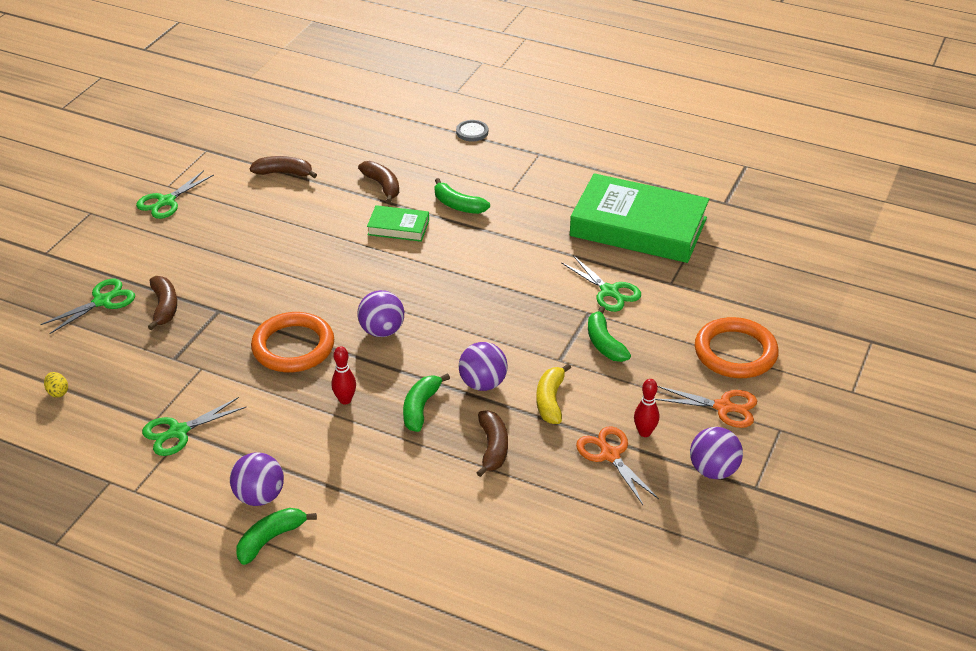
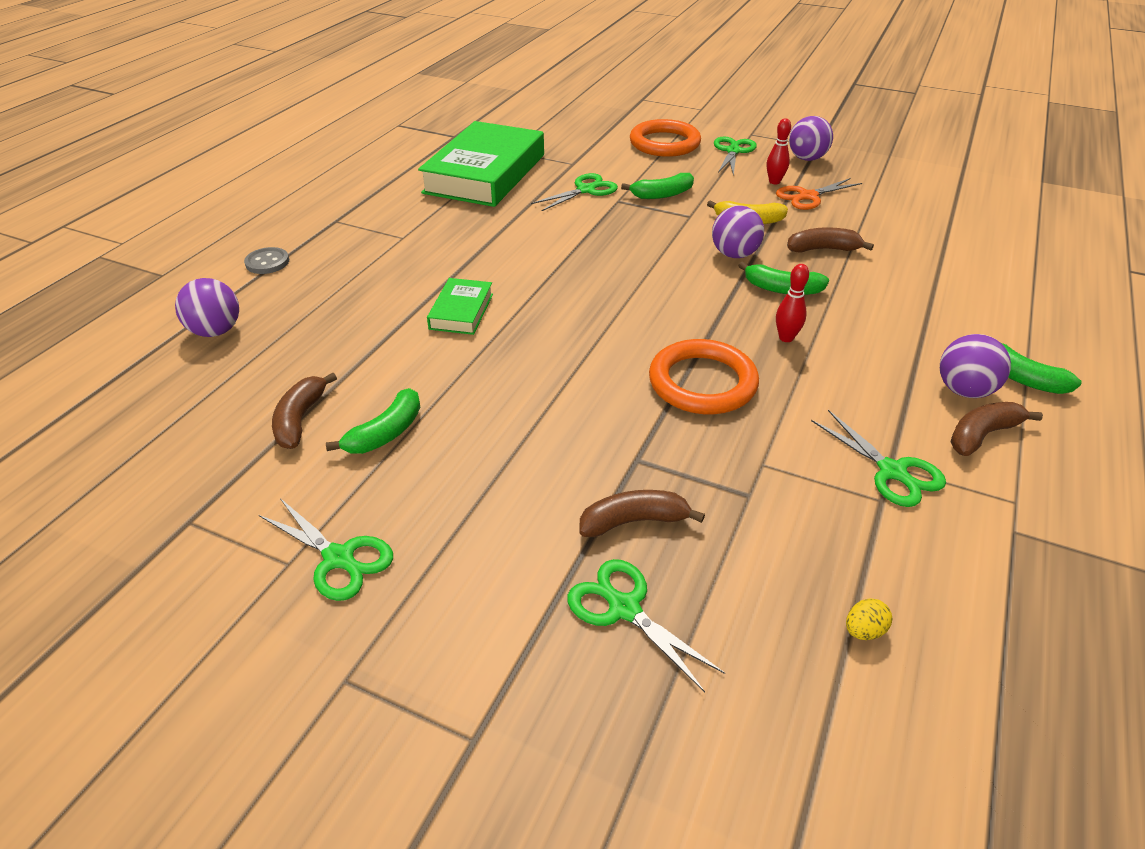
camera: 90 degrees left, 0 degrees up
purple ball [357,290,404,337] -> purple ball moved to [175,278,239,337]
brown banana [358,161,399,203] -> brown banana moved to [950,402,1043,456]
green banana [434,178,490,214] -> green banana moved to [326,388,420,454]
orange scissors [655,386,757,428] -> green scissors [714,136,757,176]

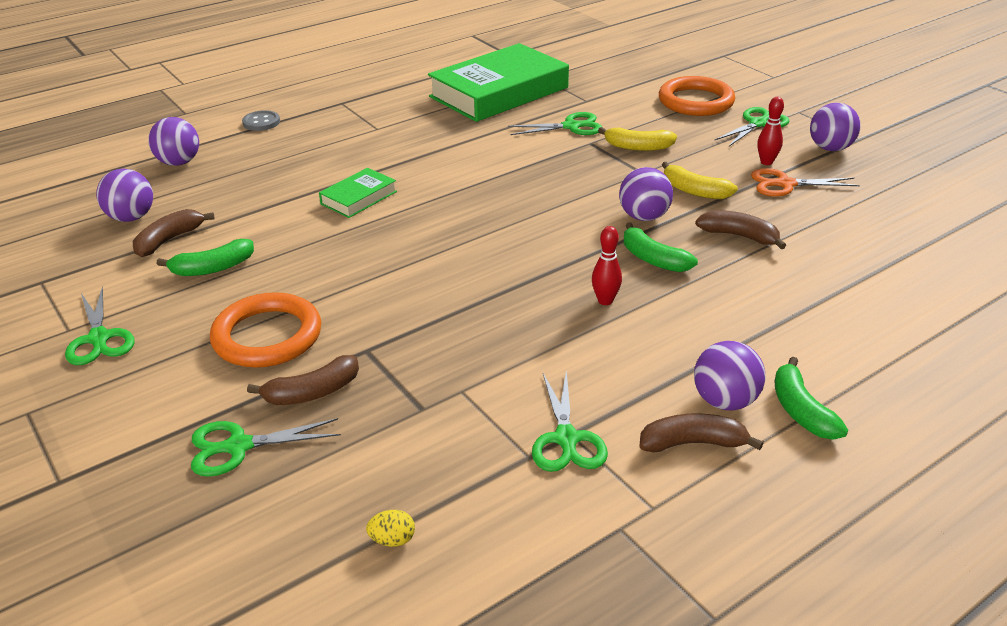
camera: 30 degrees right, 5 degrees down
green scissors [567,559,725,692] -> green scissors turned 90 degrees counterclockwise [191,418,341,477]
brown banana [580,490,705,537] -> brown banana turned 135 degrees clockwise [247,355,359,405]
green banana [621,173,694,199] -> yellow banana [598,127,677,151]
orange ring [649,339,759,414] -> orange ring moved to [210,292,322,368]
none -> purple ball [96,169,153,222]

